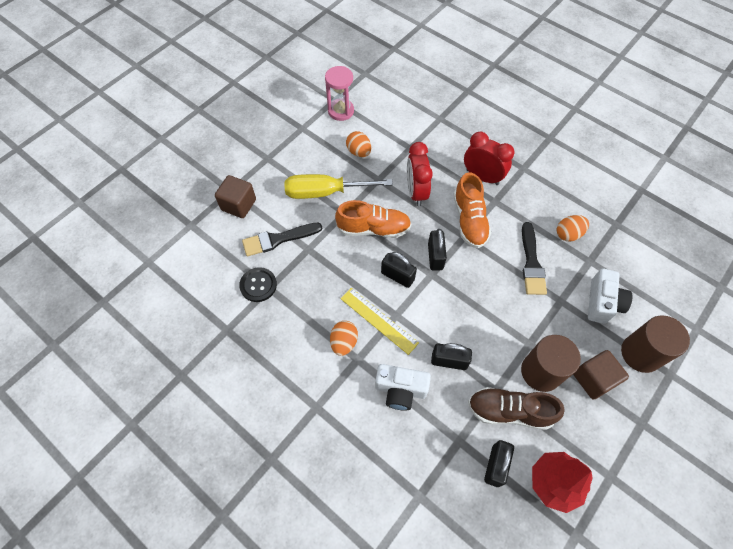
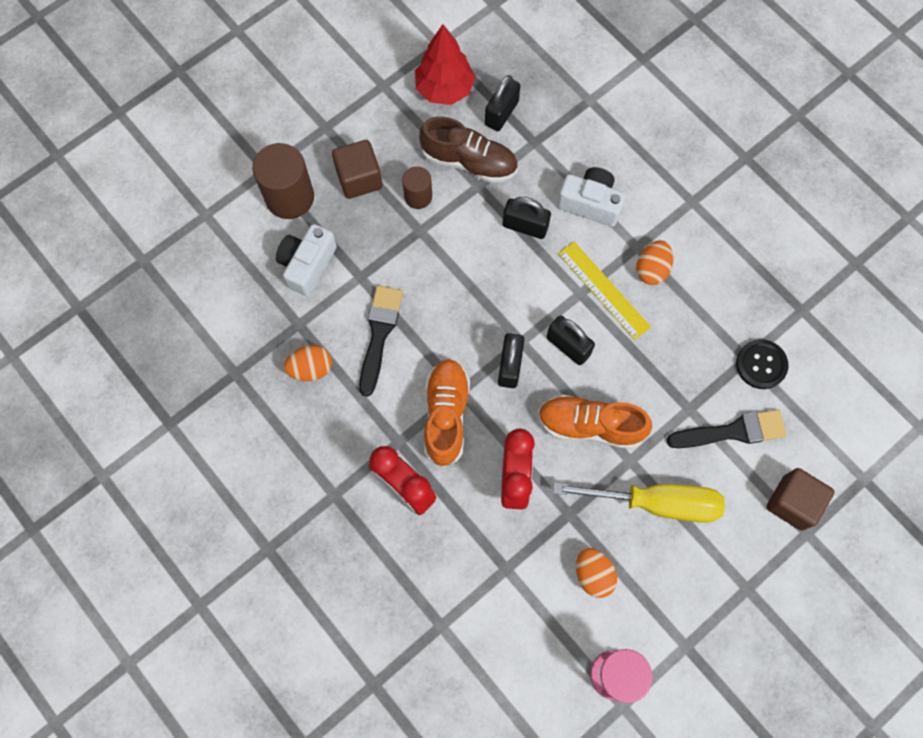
camera: 170 degrees left, 10 degrees up
brown cylinder [521,335,581,392] -> brown cylinder [402,166,432,209], size x0.57

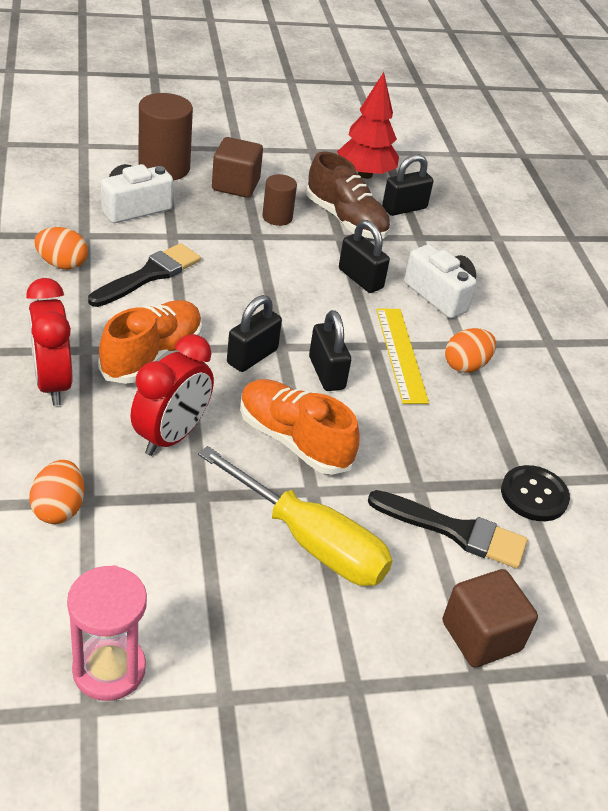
camera: 25 degrees right, 30 degrees down
orange egg [576,548,617,598] -> orange egg moved to [29,460,84,524]

